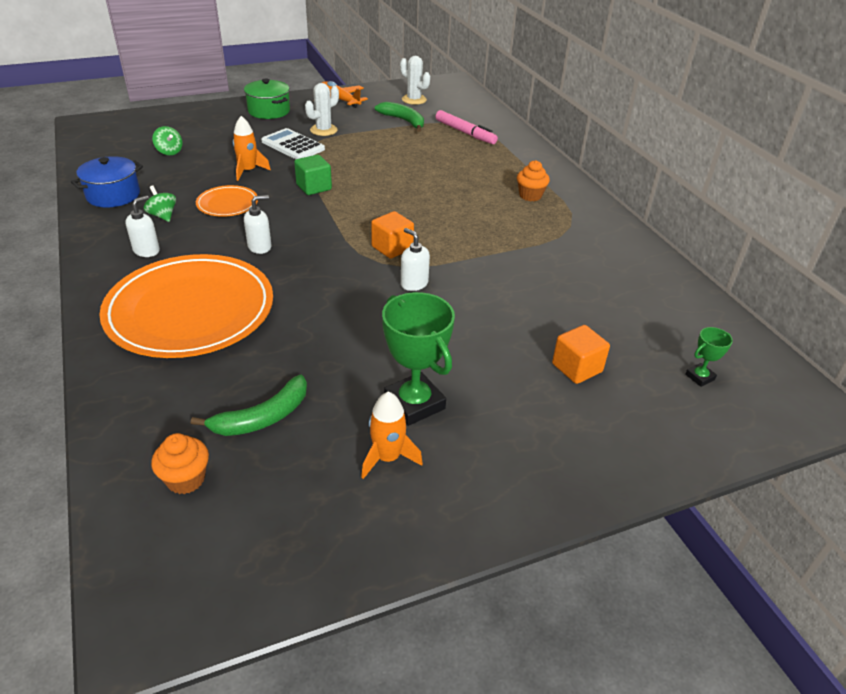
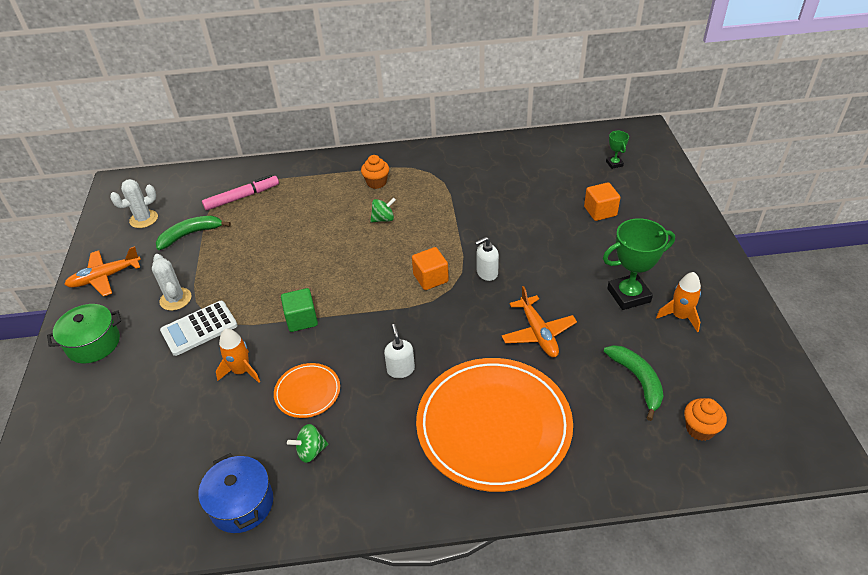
camera: 70 degrees left, 5 degrees up
white soap dispenser [126,196,160,257] -> none
green spinning top [152,126,183,155] -> green spinning top moved to [370,198,396,223]
none -> orange plane [501,286,577,357]

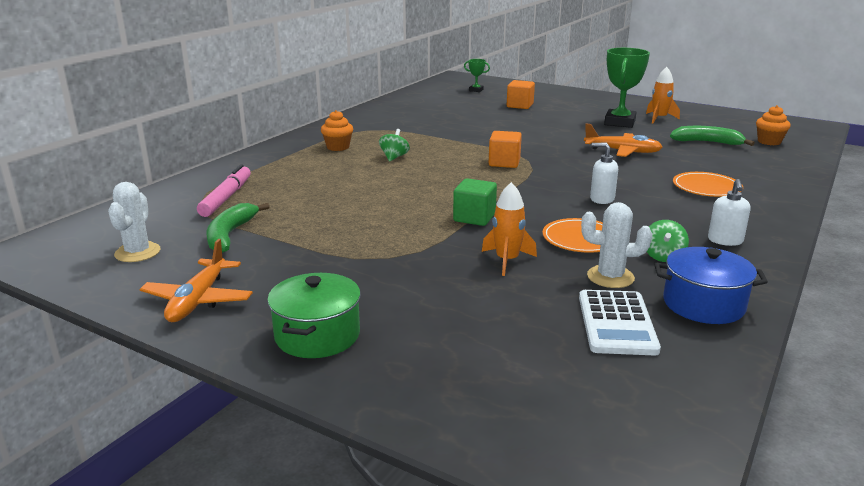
camera: 55 degrees left, 20 degrees down
white cactus [152,254,192,311] -> white cactus moved to [581,202,652,288]
white calculator [160,301,238,356] -> white calculator moved to [579,290,661,356]
orange plate [416,358,573,492] -> orange plate [673,172,743,197], size x0.45
white soap dispenser [475,237,499,281] -> white soap dispenser moved to [708,179,750,246]

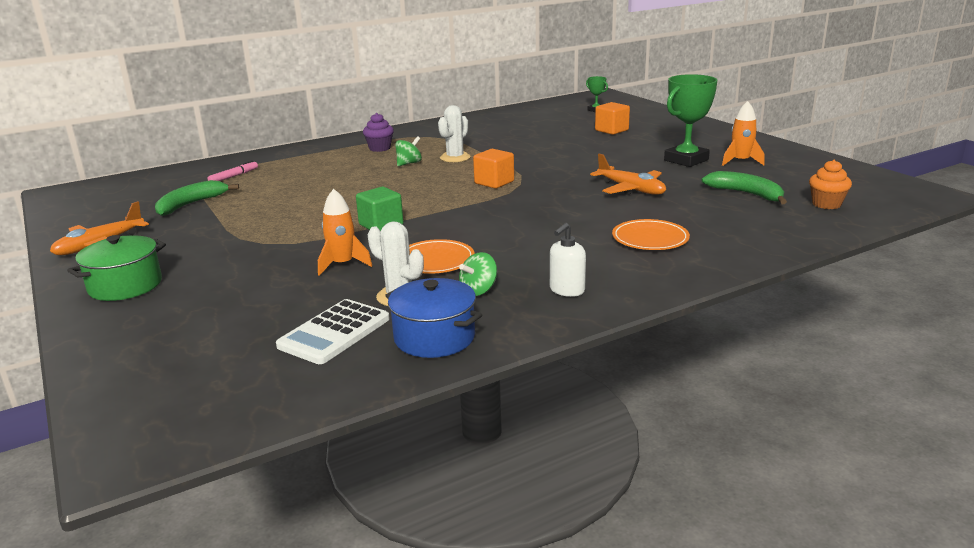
camera: 30 degrees right, 0 degrees up
white cactus [108,182,160,262] -> white cactus moved to [438,105,471,162]
pink marker [197,164,251,217] -> pink marker [208,160,258,181], size x0.62
orange cupcake [321,110,353,151] -> purple cupcake [363,113,394,152]
white soap dispenser [590,142,618,204] -> none

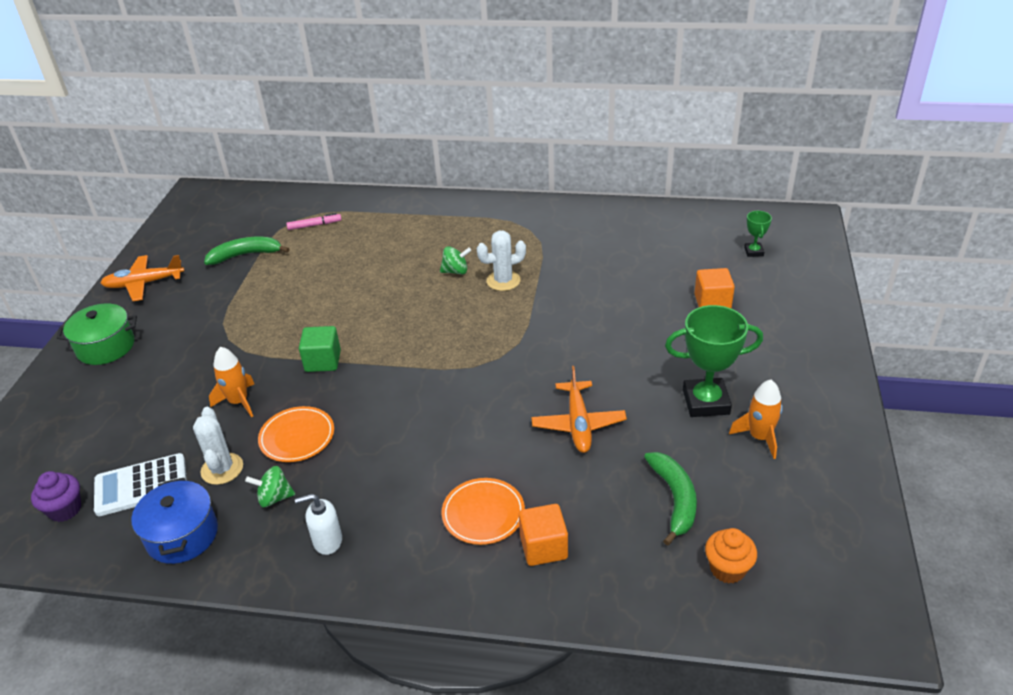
camera: 40 degrees right, 15 degrees up
purple cupcake [363,113,394,152] -> purple cupcake moved to [31,471,81,522]
orange cube [473,149,514,189] -> orange cube moved to [519,504,568,566]

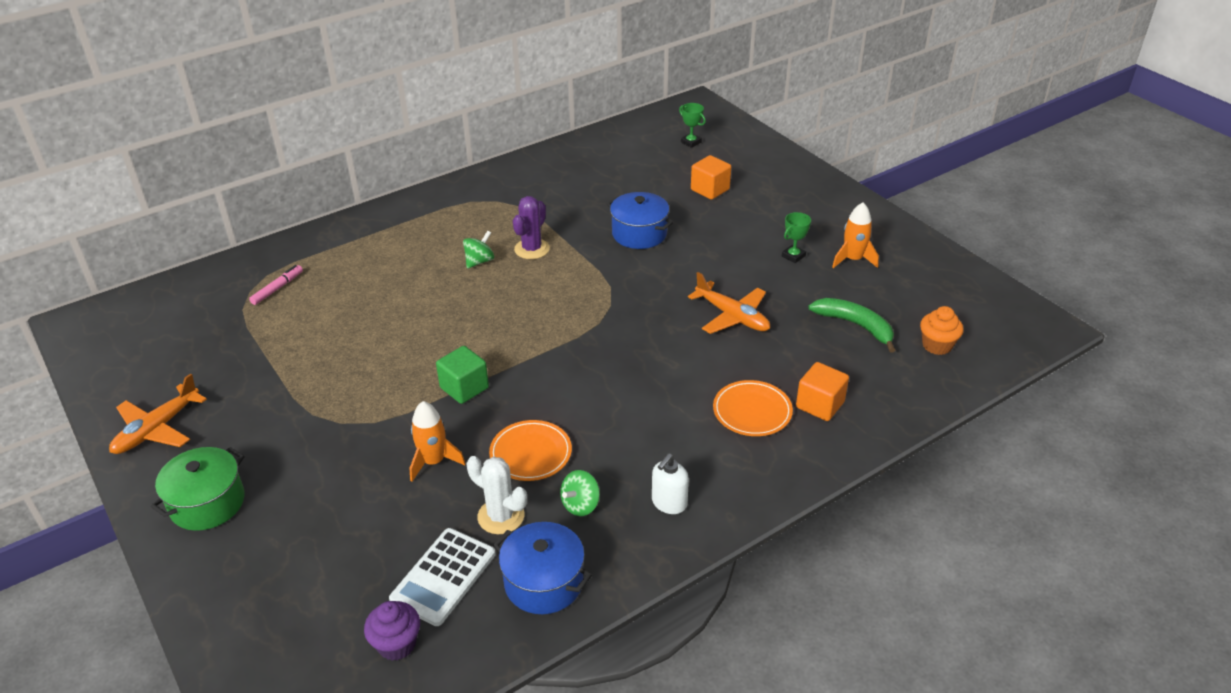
camera: 45 degrees left, 0 degrees up
green banana [204,237,290,265] -> none
white cactus [477,231,526,291] -> purple cactus [513,196,550,259]
green trophy [665,305,763,417] -> green trophy [782,212,811,263], size x0.49
none -> blue pot [607,192,674,249]

